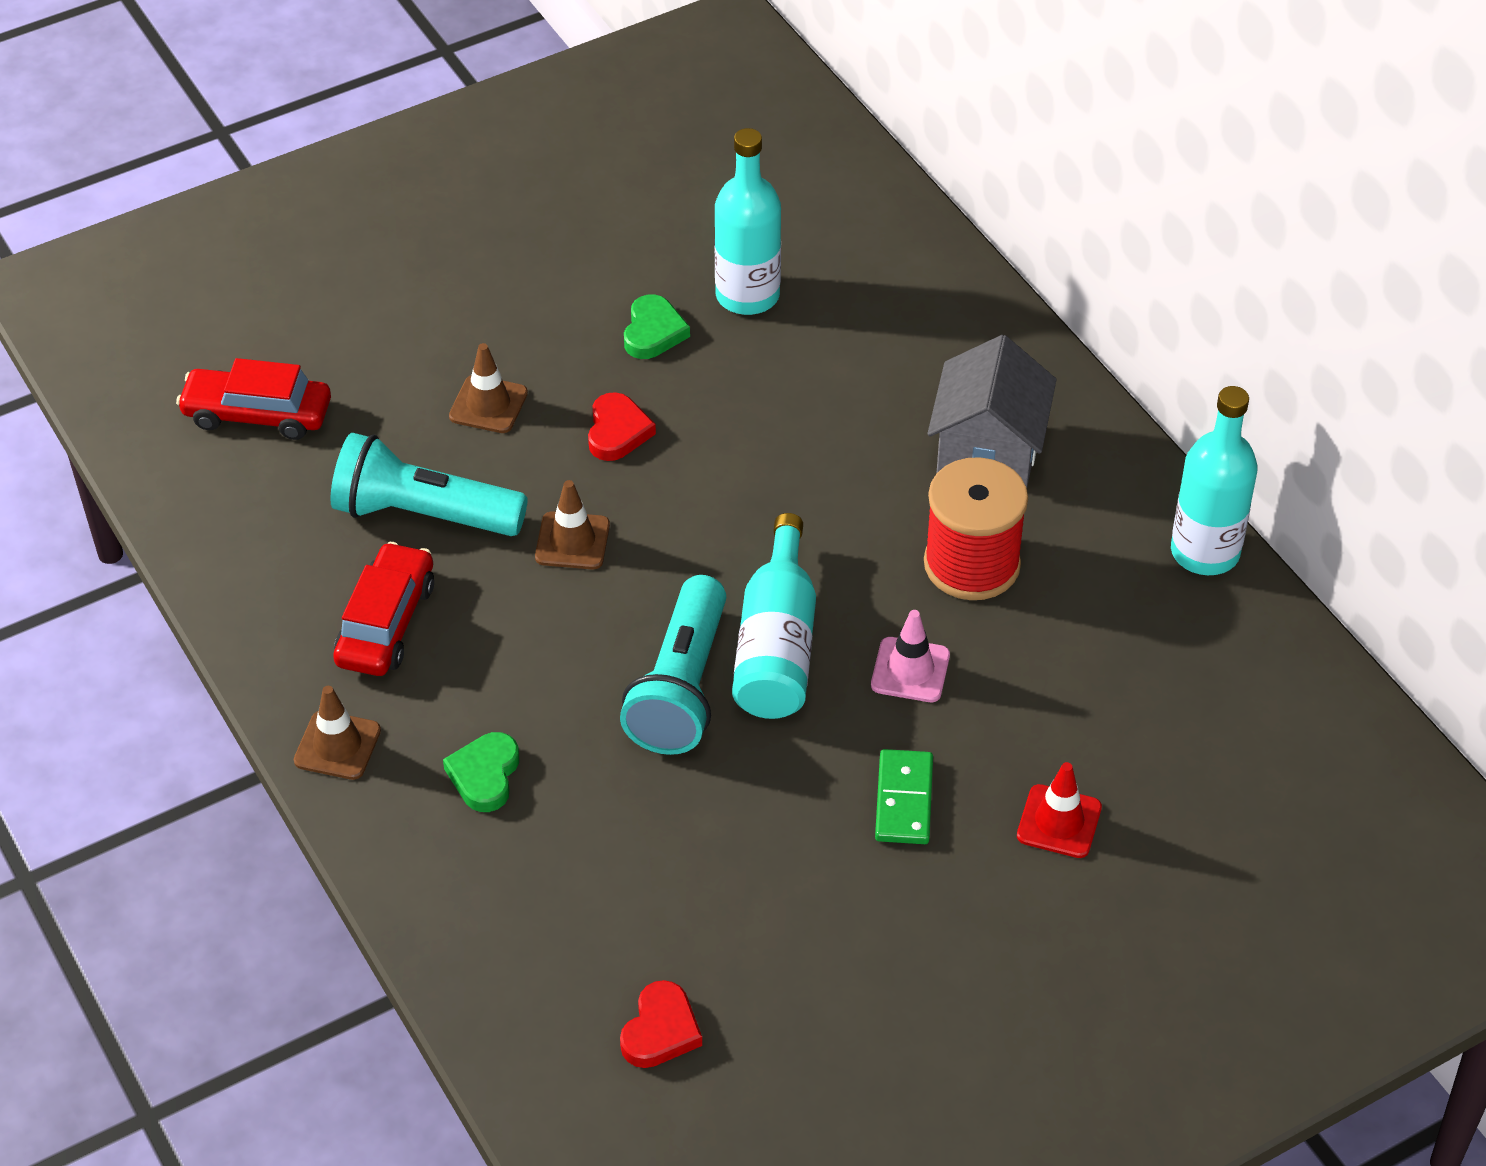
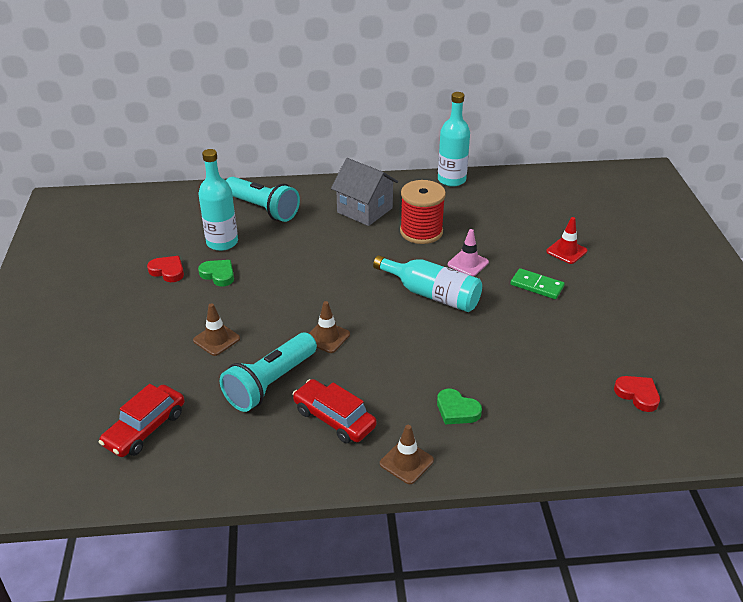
camera: 65 degrees left, 10 degrees down
red heart [588,392,656,461] -> red heart moved to [147,256,184,282]
turquoise flashlight [620,575,726,755] -> turquoise flashlight moved to [226,177,300,222]

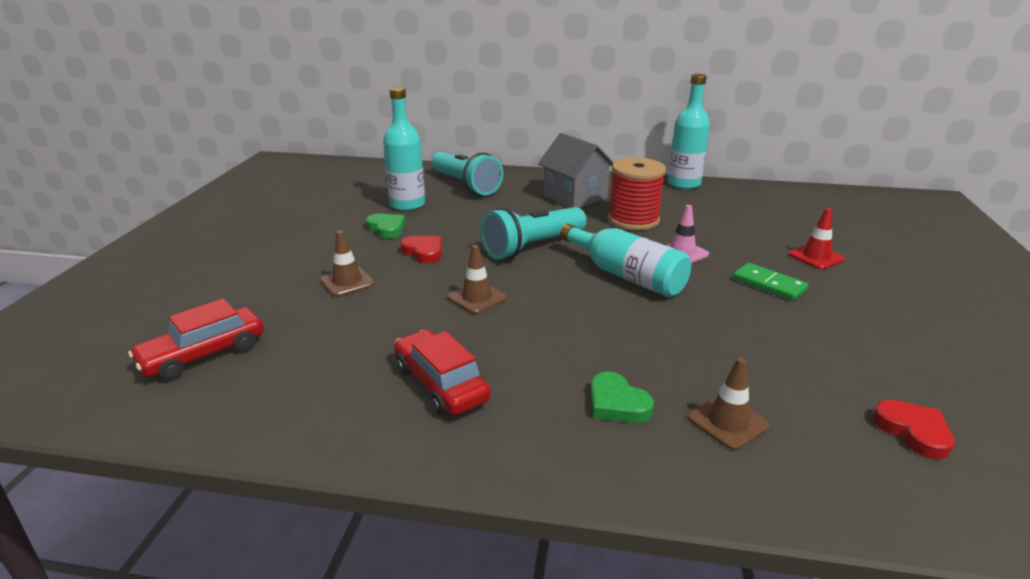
camera: 15 degrees right, 10 degrees down
red heart [147,256,184,282] -> red heart moved to [401,236,442,263]
turquoise flashlight [220,333,317,412] -> turquoise flashlight moved to [481,207,587,259]
brown traffic cone [380,425,434,484] -> brown traffic cone moved to [688,357,770,450]

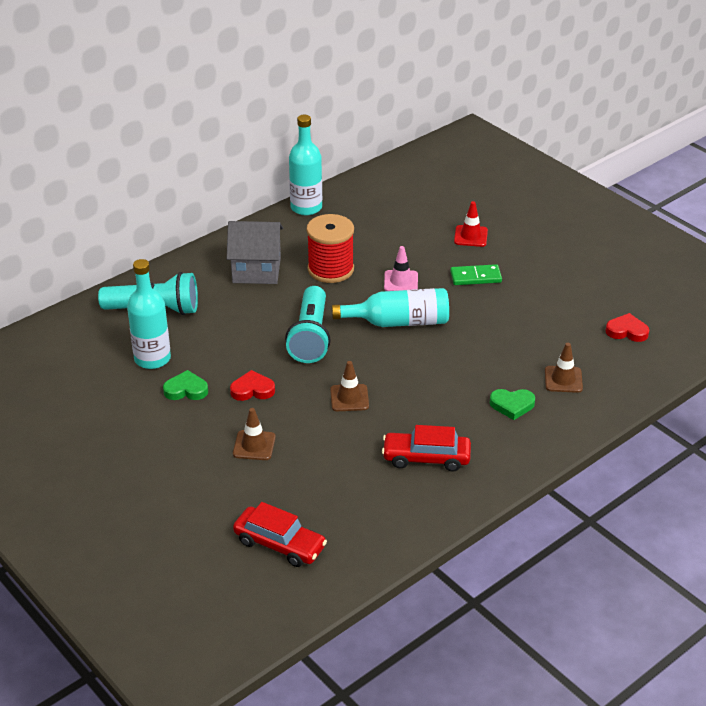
camera: 50 degrees left, 10 degrees up
red car [128,299,264,380] -> red car turned 60 degrees counterclockwise [233,502,327,567]

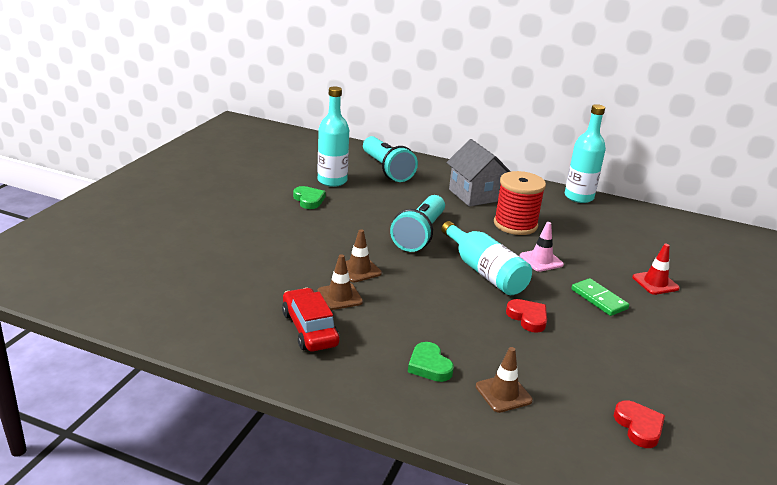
camera: 60 degrees right, 10 degrees down
red heart [230,370,275,401] -> red heart moved to [506,299,547,333]
brown traffic cone [233,408,276,460] -> brown traffic cone moved to [317,254,363,310]
red car [233,502,327,567] -> none
turquoise flashlight [285,286,331,363] -> turquoise flashlight turned 45 degrees counterclockwise [390,195,445,252]

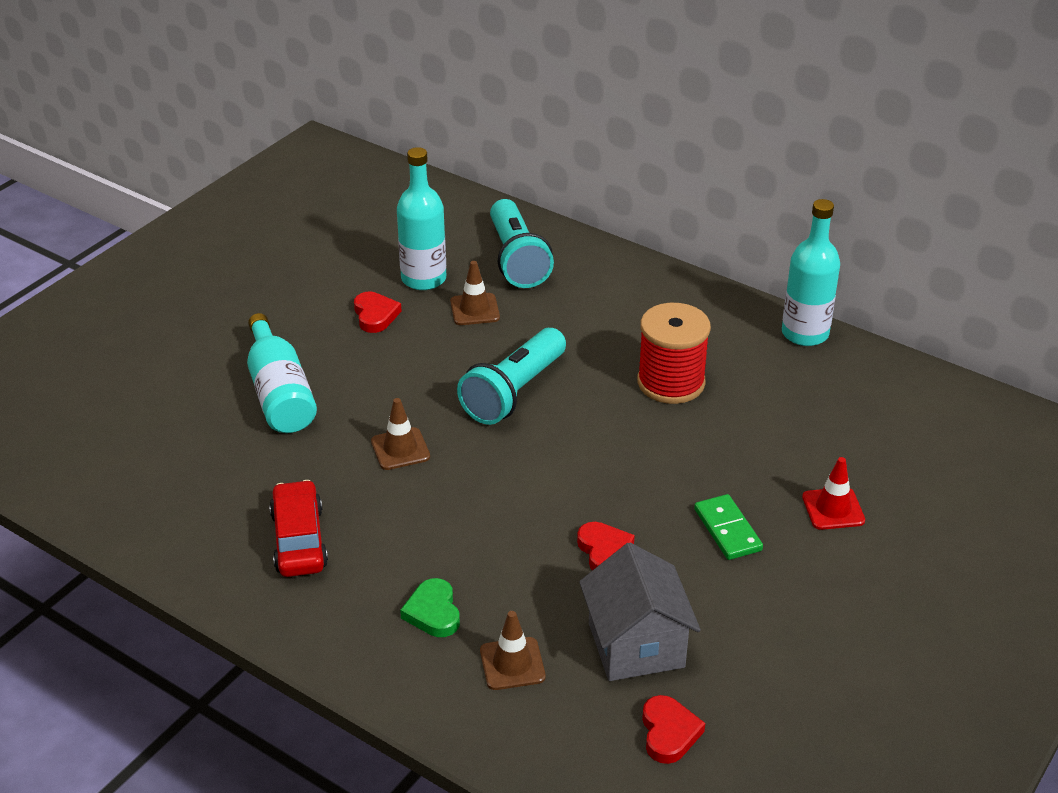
camera: 15 degrees right, 10 degrees up
green heart [293,186,326,209] -> red heart [354,292,402,333]
brown traffic cone [317,254,363,310] -> brown traffic cone moved to [450,261,500,325]
turquoise bottle [441,221,532,295] -> turquoise bottle moved to [247,313,317,433]
grey house [446,139,511,206] -> grey house moved to [579,543,701,681]
pink traffic cone [520,222,564,272] -> none

